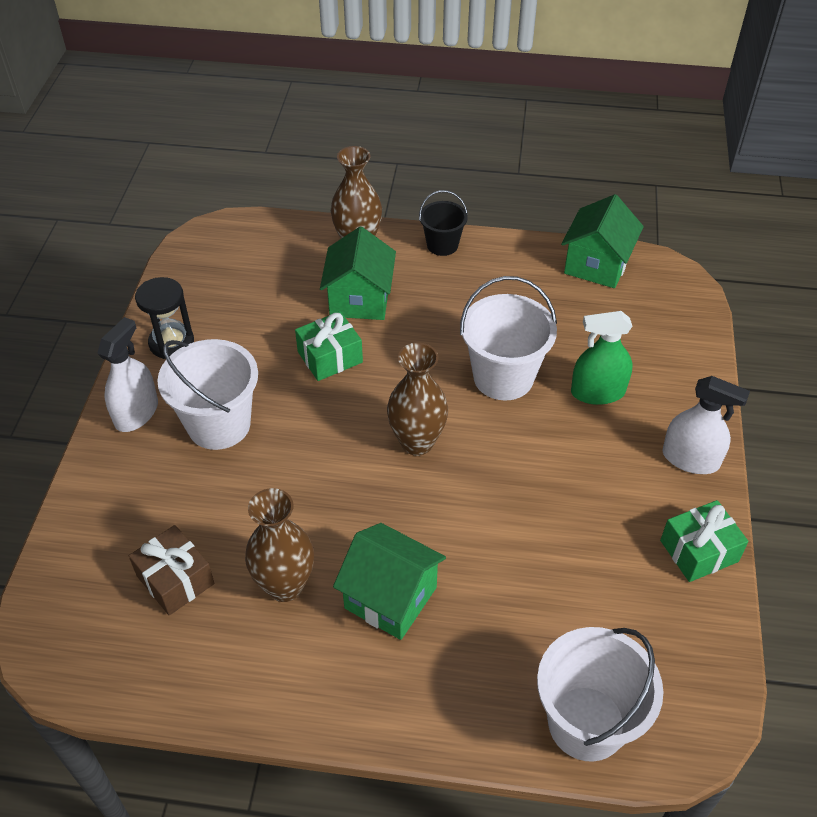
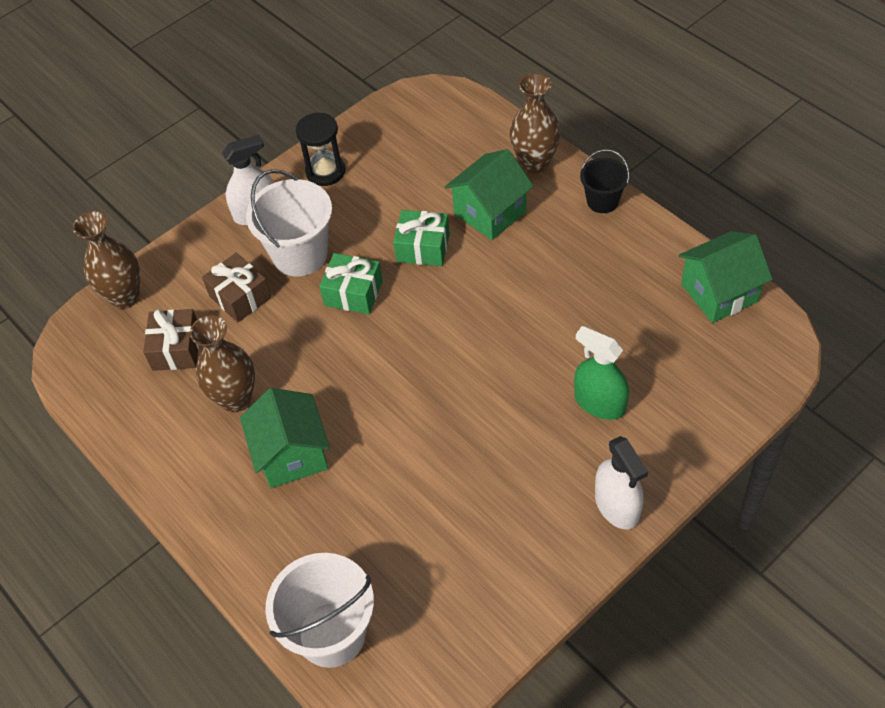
camera: 45 degrees right, 5 degrees up
brown vase [387,343,448,456] -> brown vase moved to [73,211,140,309]
white bucket [460,276,557,401] -> none
green gift [660,500,748,582] -> green gift moved to [319,253,383,315]
none -> brown gift [202,253,271,322]

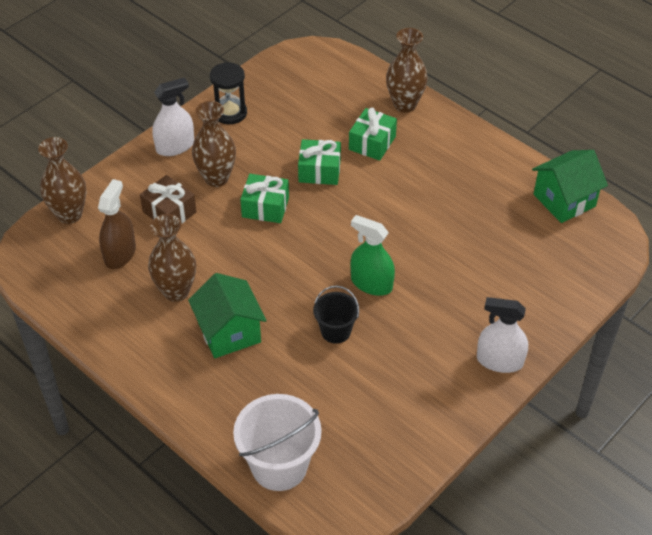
camera: 10 degrees left, 5 degrees down
brown gift [143,309,199,371] -> brown spray bottle [98,179,136,269]
white bucket [246,169,332,276] -> brown vase [192,101,236,187]
green house [445,149,534,240] -> green gift [349,108,397,161]
green spray bottle [574,326,629,420] -> green spray bottle moved to [351,215,395,296]
black bucket [580,149,630,213] -> black bucket moved to [313,286,359,344]
white spray bottle [595,436,648,529] -> white spray bottle turned 135 degrees clockwise [477,297,528,373]

